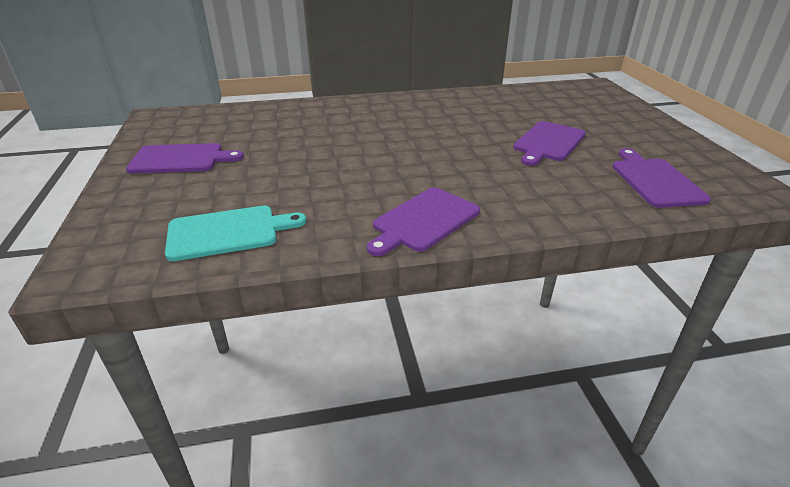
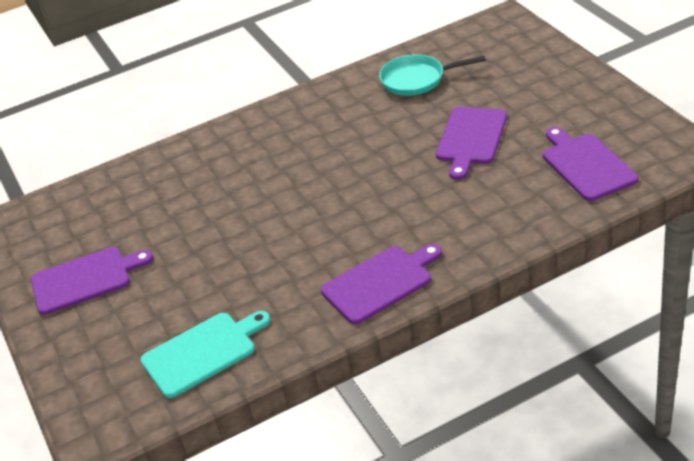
camera: 10 degrees left, 5 degrees up
purple cutting board [367,187,480,256] -> purple cutting board turned 150 degrees counterclockwise [321,244,442,324]
none -> turquoise pan [379,54,486,96]

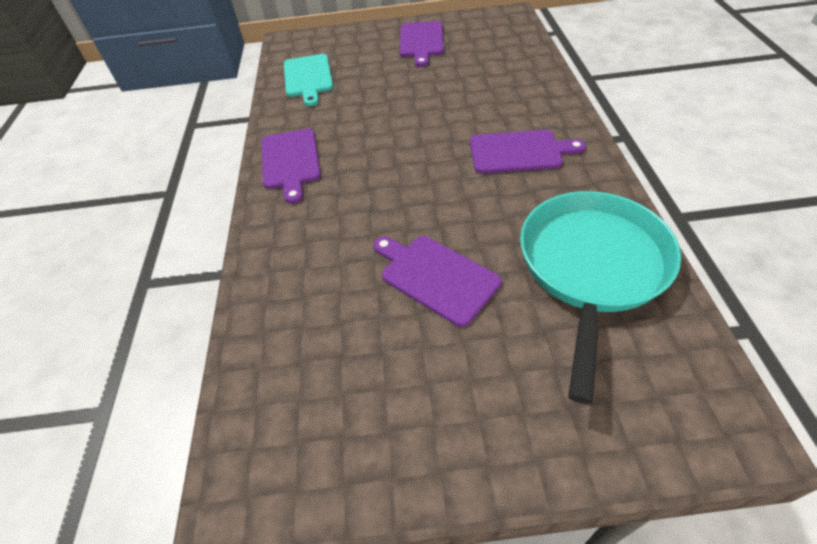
camera: 110 degrees right, 10 degrees up
turquoise pan [379,54,486,96] -> turquoise pan [520,191,681,404], size x1.75
purple cutting board [543,127,638,201] -> purple cutting board moved to [470,130,586,174]

